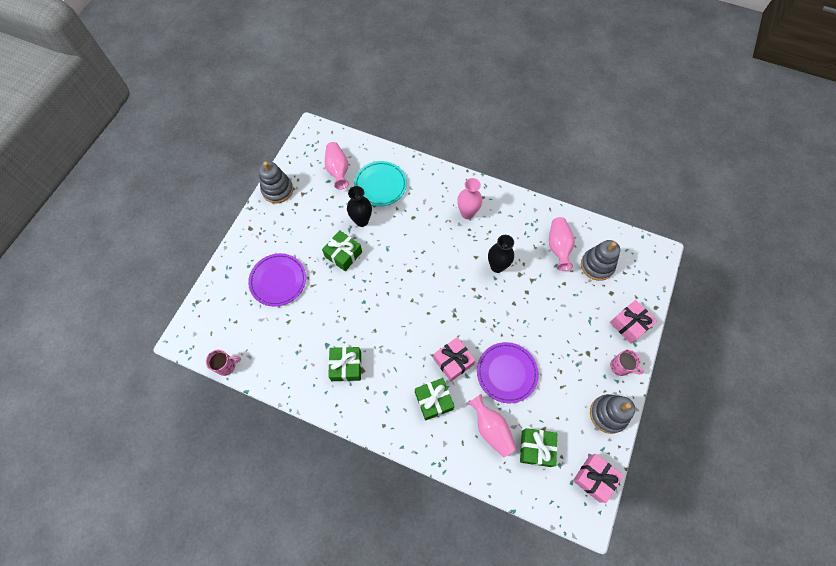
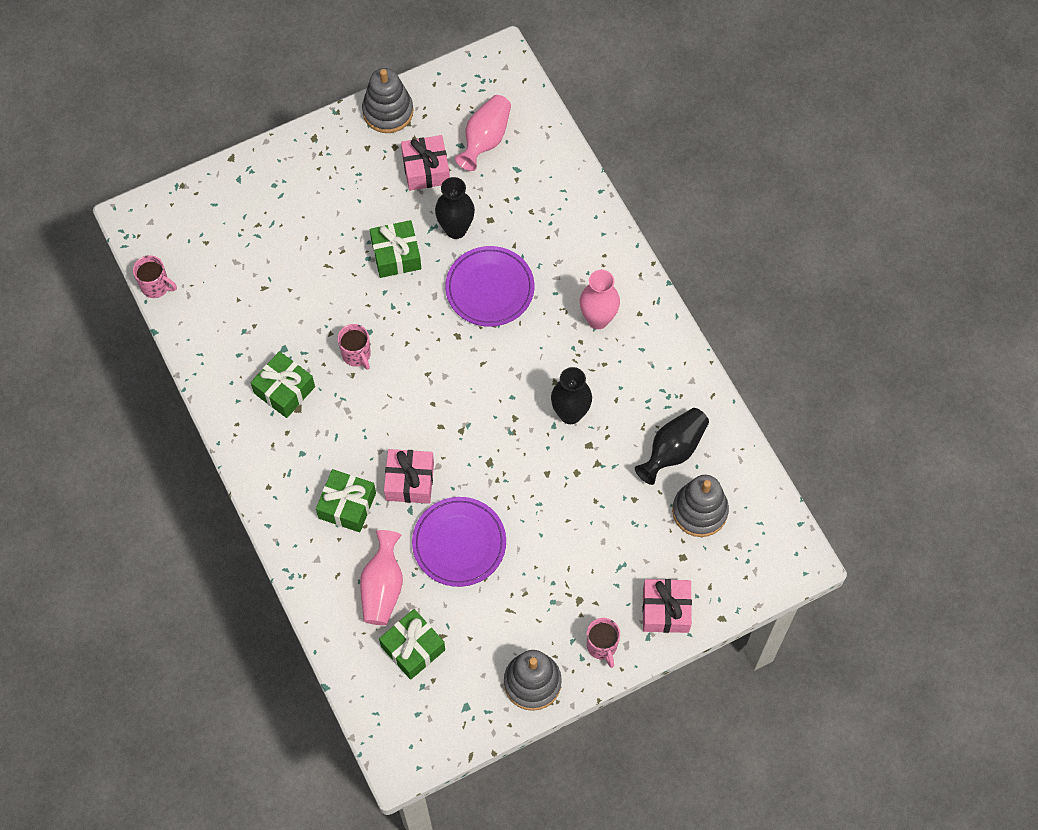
camera: 40 degrees right, 0 degrees up
purple plate [248,253,306,307] -> purple plate moved to [445,246,534,327]
turquoise plate [354,161,407,206] -> none
pink vase [549,217,575,271] -> black vase [635,408,709,485]
pink gift [573,454,624,503] -> pink gift moved to [401,135,450,191]
none -> pink mug [337,324,371,370]

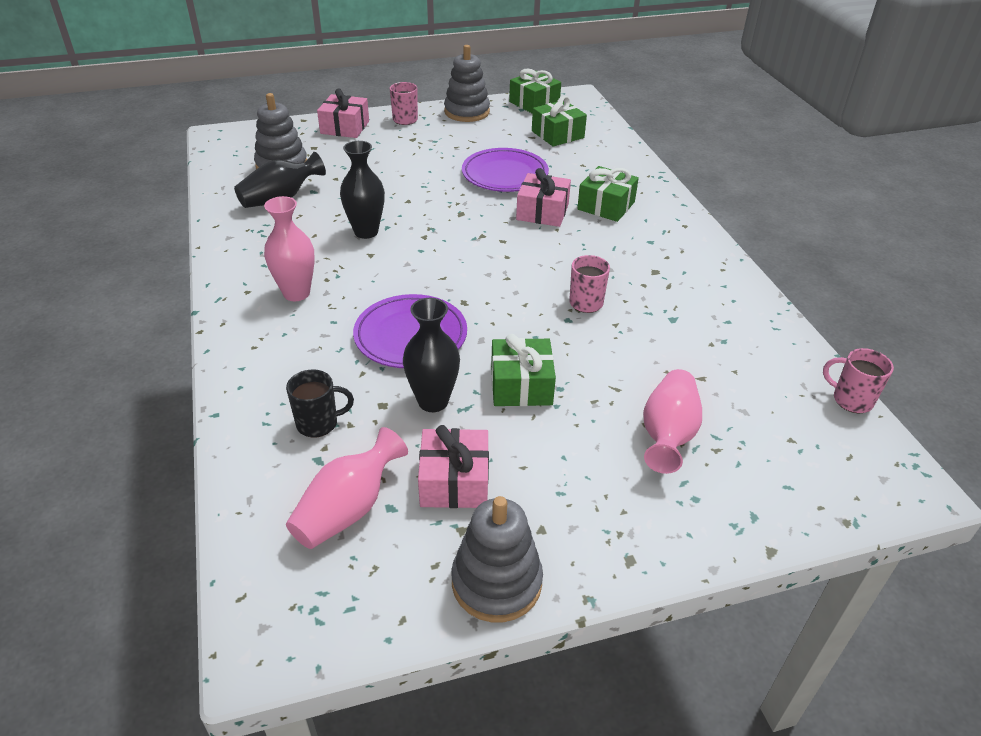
camera: 170 degrees left, 25 degrees down
green gift [251,351,315,418] -> green gift moved to [509,69,561,114]
pink vase [360,530,403,625] -> pink vase moved to [643,369,702,474]
none -> black mug [286,369,354,438]

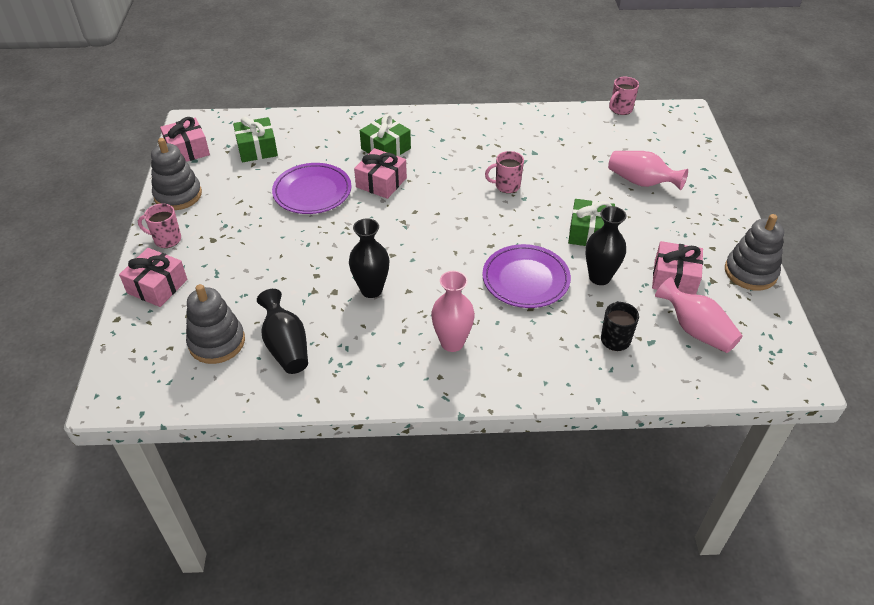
camera: 75 degrees left, 5 degrees up
green gift [509,69,561,114] -> pink gift [160,117,210,162]

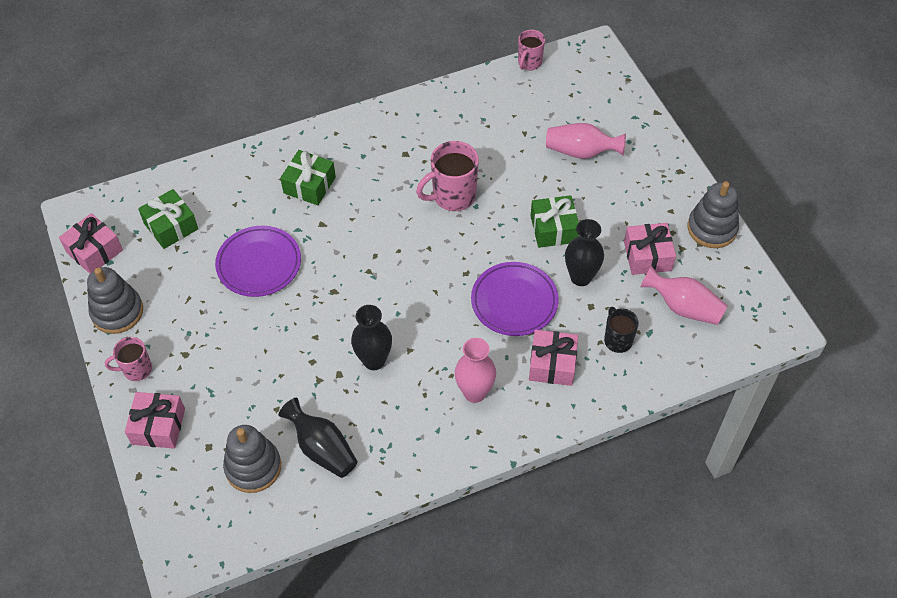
camera: 20 degrees left, 10 degrees up
pink gift [354,148,407,199] -> pink gift moved to [529,330,578,386]
pink mug [485,151,524,193] -> pink mug [416,141,479,211], size x1.64

